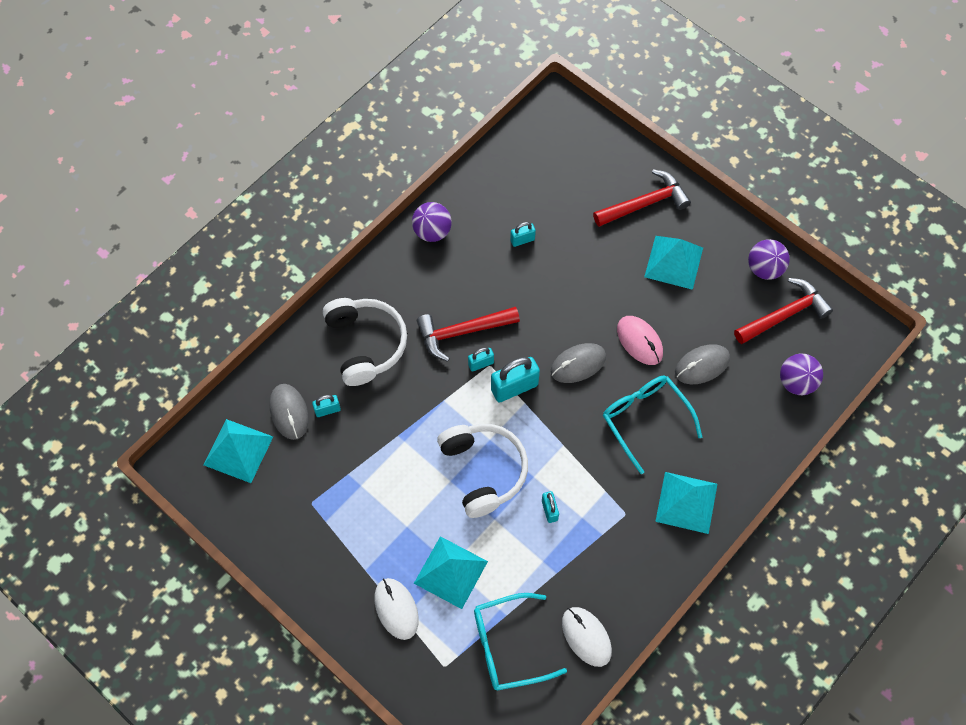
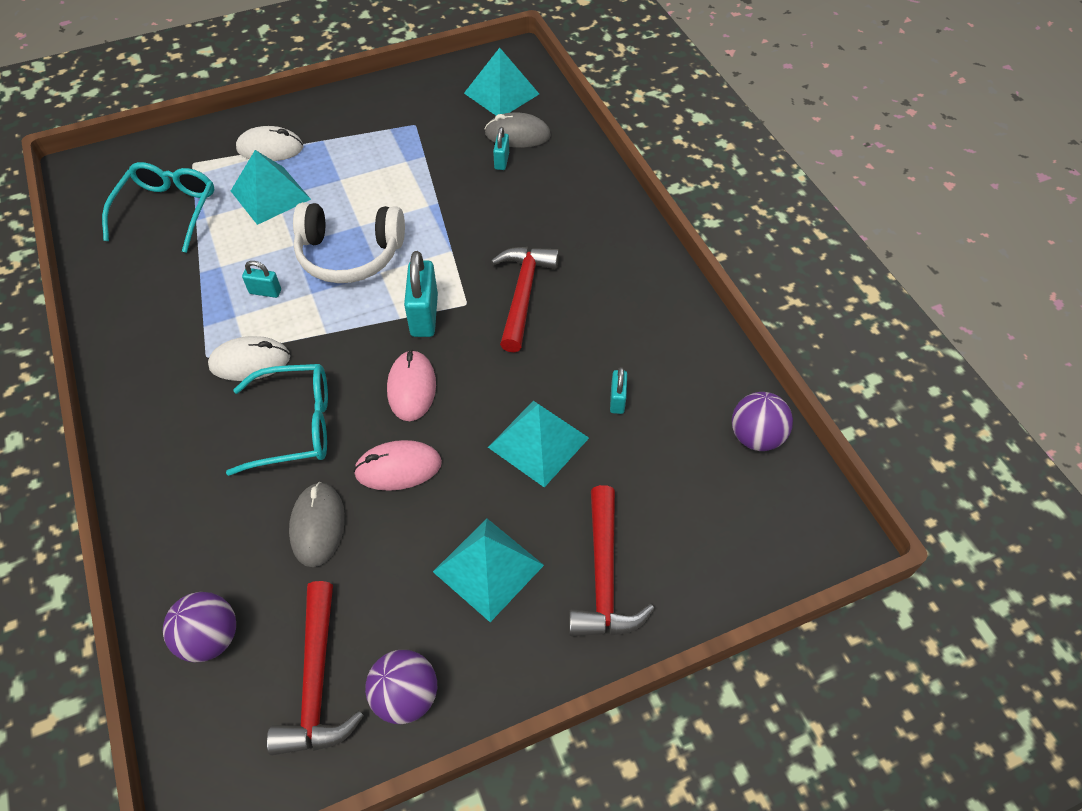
camera: 115 degrees right, 10 degrees down
white headphones [323,298,407,386] -> none
purple ball [412,202,452,242] -> purple ball moved to [732,392,793,451]
turquoise padlock [468,348,494,372] -> none
grey mouse [551,343,606,383] -> pink mouse [387,350,436,421]
white mouse [562,607,612,667] -> white mouse moved to [208,336,290,381]
turquoise pyramid [655,472,717,534] -> turquoise pyramid moved to [488,401,589,488]

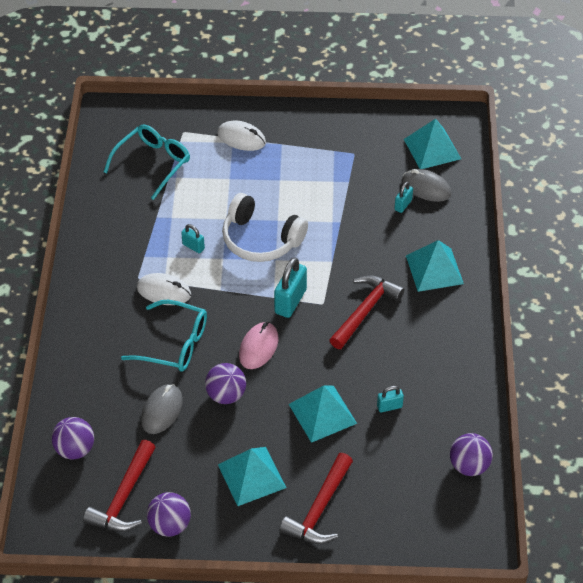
camera: 25 degrees right, 5 degrees down
turquoise pyramid [231,150,311,225] -> turquoise pyramid moved to [406,240,464,292]
pink mouse [353,440,442,491] -> purple ball [205,363,246,404]
turquoise padlock [610,367,627,414] -> turquoise padlock turned 45 degrees clockwise [377,386,404,413]

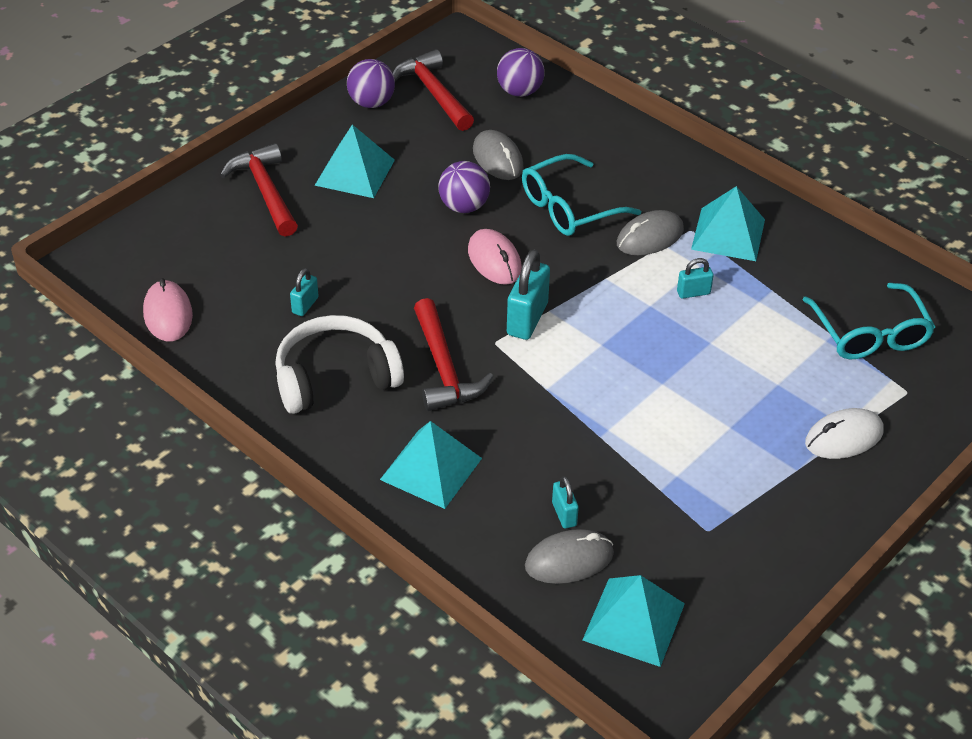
camera: 130 degrees right, 5 degrees down
white mouse [137,273,191,305] -> grey mouse [617,210,684,255]
white headphones [222,193,308,262] -> white headphones moved to [275,315,404,414]
turquoise padlock [274,257,307,318] -> turquoise padlock turned 45 degrees clockwise [507,250,550,340]
turquoise pyramid [289,385,357,443] -> turquoise pyramid moved to [691,186,765,261]
purple ball [450,433,493,476] -> pink mouse [143,278,193,342]

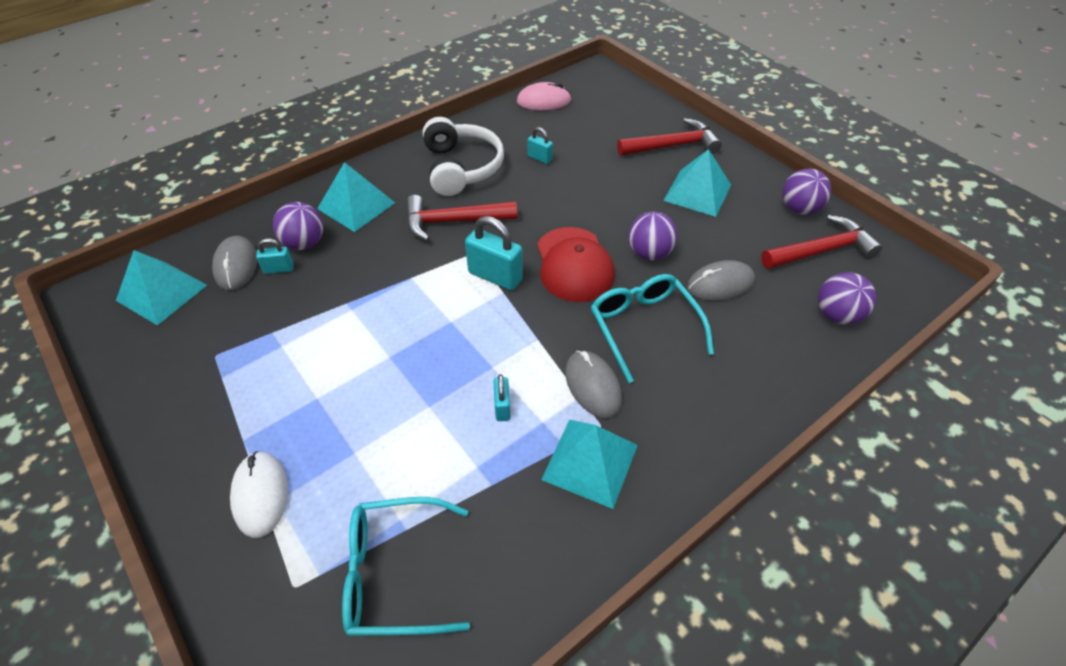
camera: 100 degrees right, 5 degrees up
pink mouse [468,229,522,285] -> red cap [537,227,615,302]
none -> purple ball [273,202,323,250]

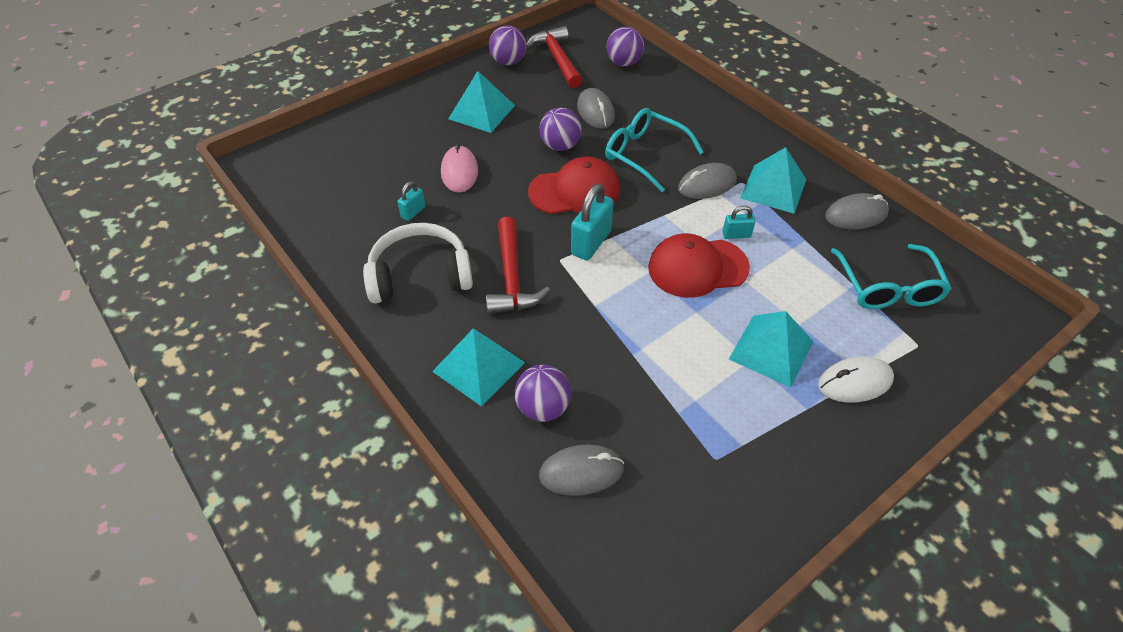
camera: 90 degrees left, 0 degrees up
turquoise pyramid [116,250,207,326] -> turquoise pyramid moved to [729,311,813,388]
turquoise padlock [256,238,294,274] -> none
pink mouse [517,82,572,110] -> pink mouse moved to [441,143,478,192]
turquoise glasses [591,274,714,383] -> turquoise glasses turned 60 degrees clockwise [605,108,703,192]
red hammer [617,118,722,156] -> none
none -> red cap [648,233,750,298]
none -> grey mouse [825,193,889,229]

